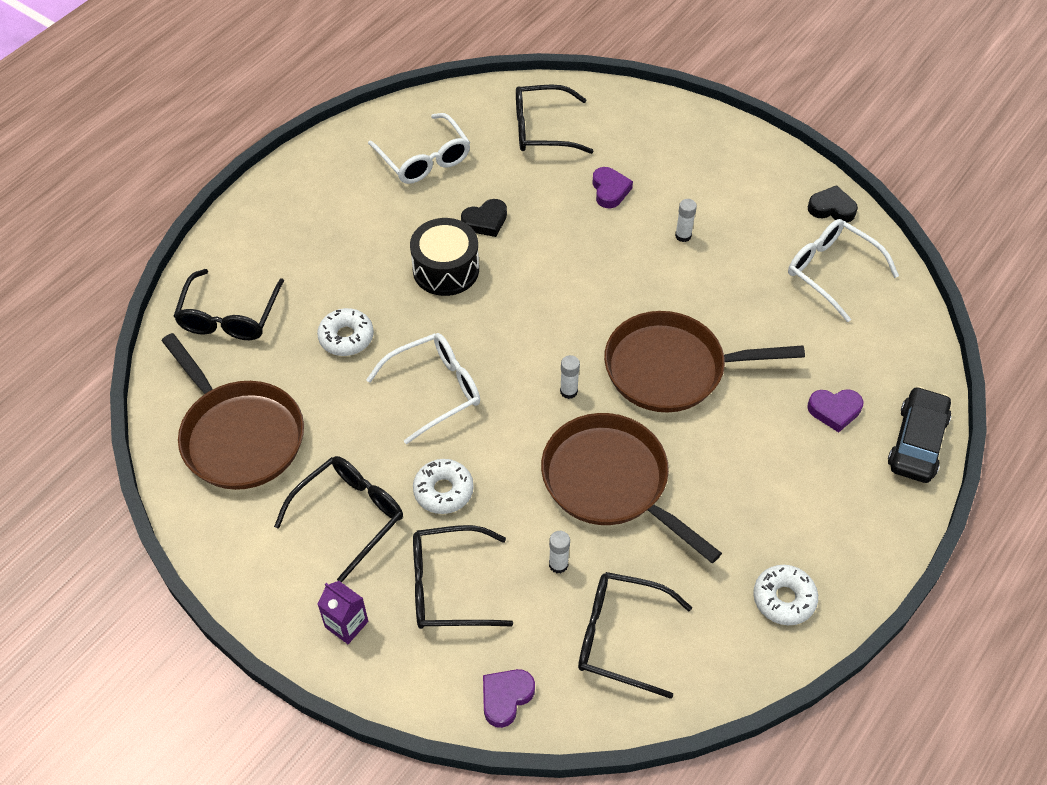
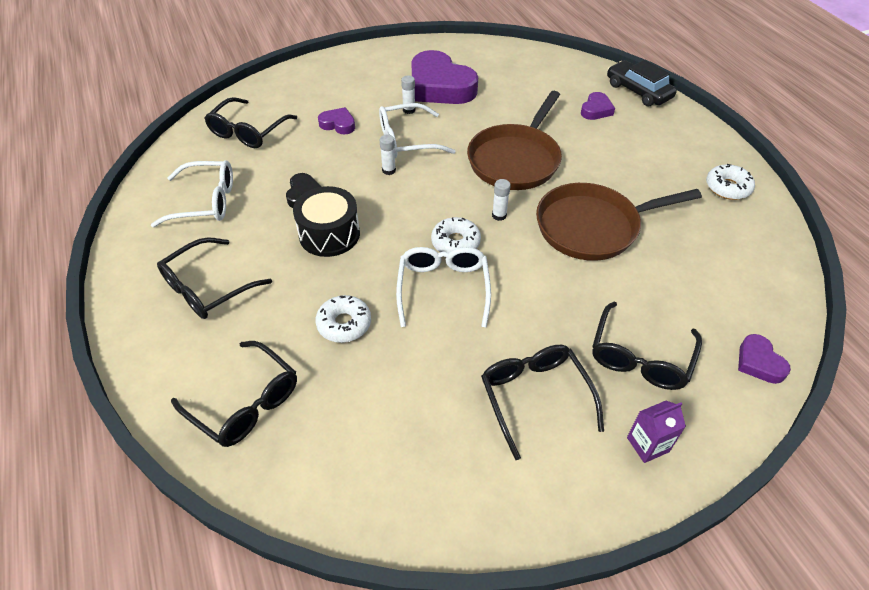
camera: 60 degrees left, 5 degrees down
brown pan [162,333,304,490] -> none
white donut [413,459,474,514] -> white donut moved to [431,217,481,253]
white glue stick [549,531,570,574] -> white glue stick moved to [380,135,396,175]
black glasses [578,572,692,699] -> black glasses moved to [157,237,272,319]
white glasses [788,219,899,322] -> white glasses moved to [379,103,455,158]
black heart [808,185,858,222] -> none
none -> purple heart [411,50,478,104]

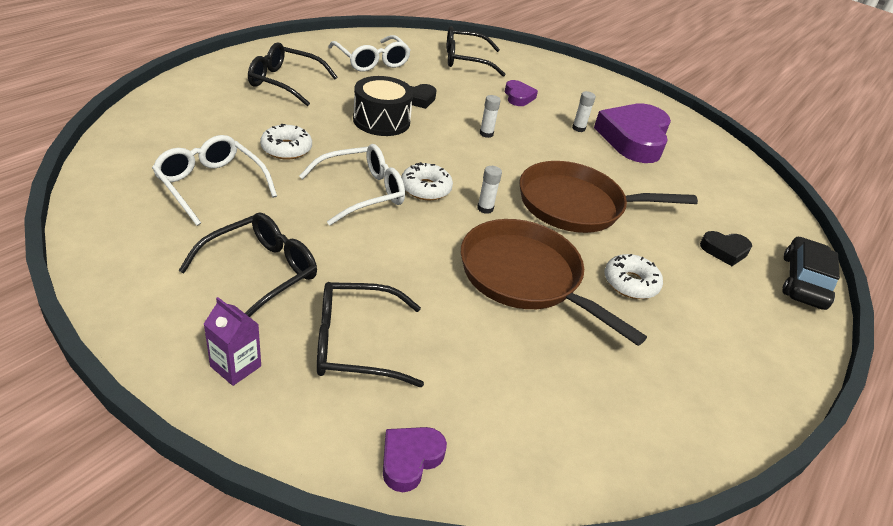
camera: 55 degrees right, 10 degrees down
black glasses [171,341,297,447] -> none
white glasses [379,103,455,158] -> white glasses moved to [152,135,277,226]
purple heart [581,92,615,120] -> black heart [700,231,752,266]
white donut [706,164,755,200] -> white donut moved to [605,254,663,299]

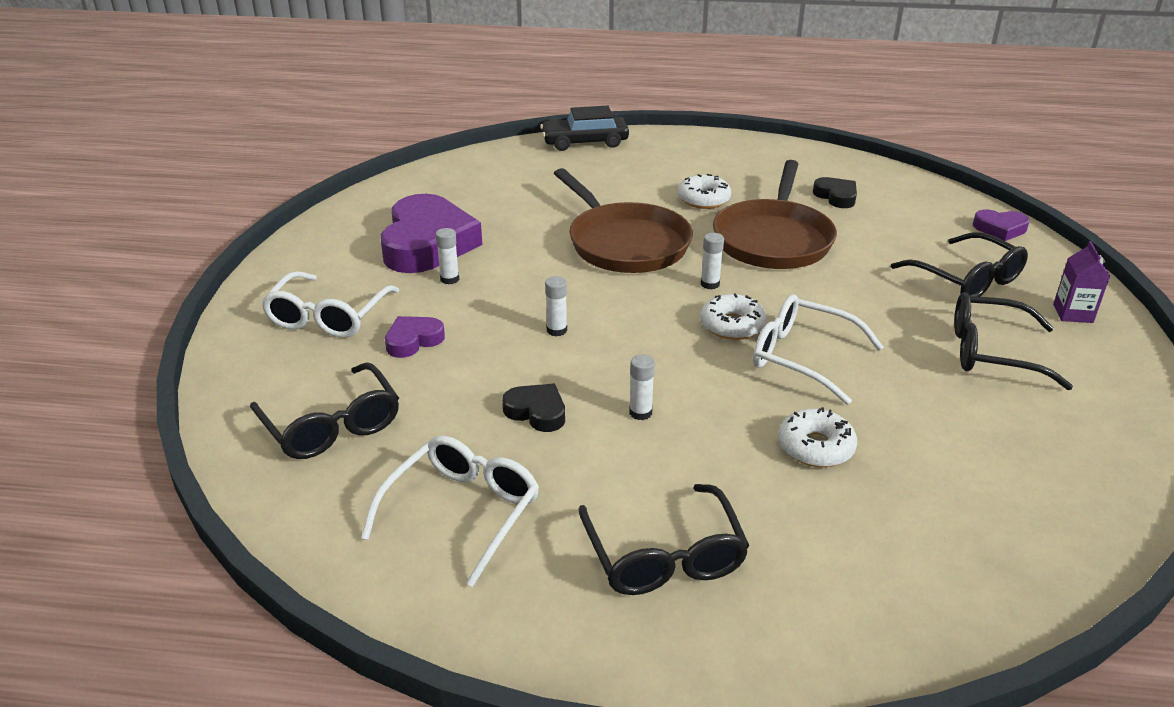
camera: 115 degrees left, 5 degrees down
white glasses [152,135,277,226] -> white glasses moved to [261,271,399,338]
black drum [353,76,414,136] -> white glue stick [629,354,655,420]
purple heart [594,104,671,163] -> purple heart turned 75 degrees counterclockwise [380,194,482,273]
black heart [700,231,752,266] -> black heart moved to [813,177,857,208]

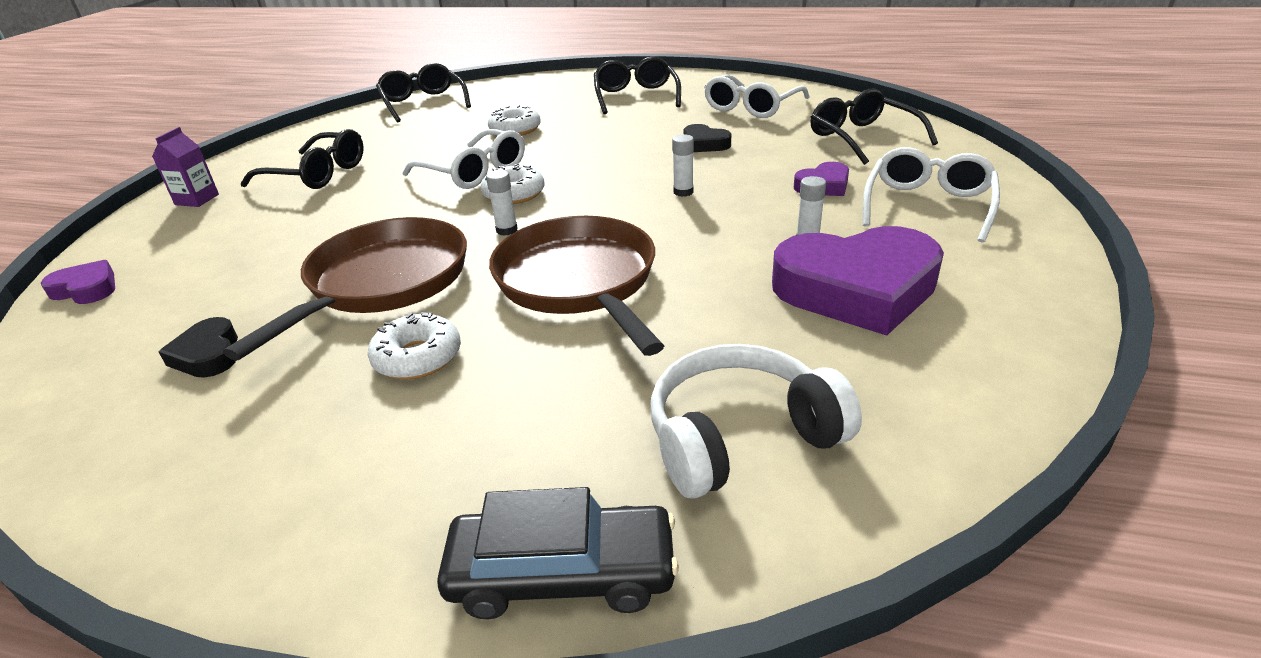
camera: 170 degrees left, 0 degrees up
purple heart [380,194,482,273] -> purple heart turned 105 degrees counterclockwise [772,226,944,336]
white glue stick [629,354,655,420] -> none
black glasses [891,232,1028,297] -> black glasses moved to [376,63,471,122]
none -> white headphones [651,344,862,499]

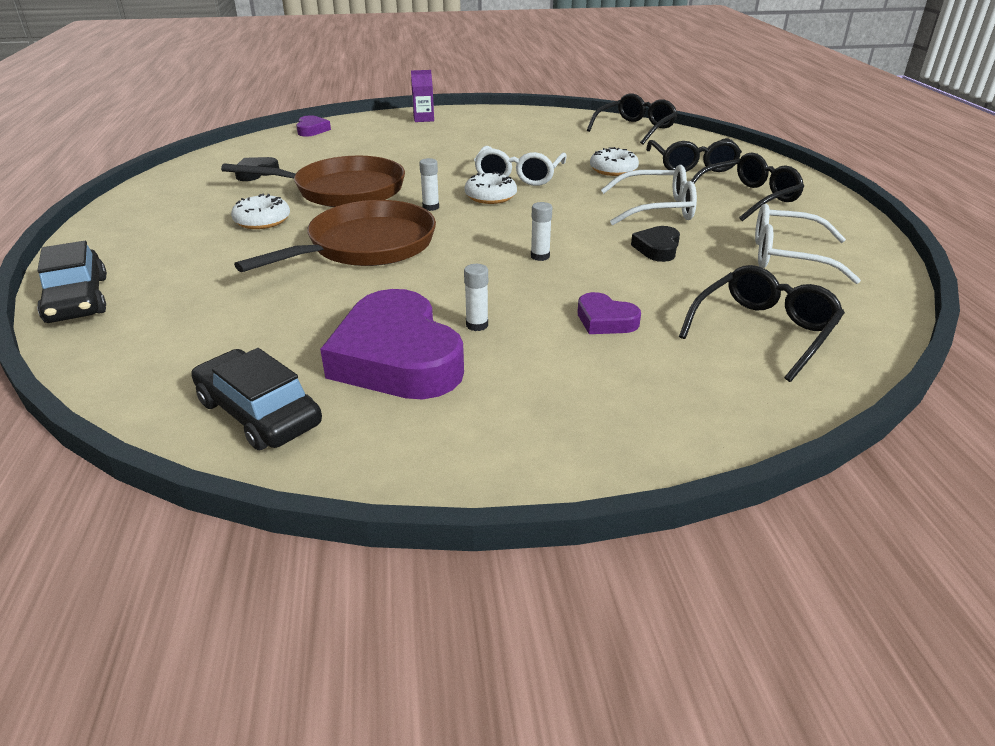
camera: 65 degrees right, 0 degrees up
black glasses [241,129,364,189] -> black glasses moved to [646,138,742,172]
white headphones [651,344,862,499] -> none
white glasses [863,147,1000,243] -> white glasses moved to [601,165,697,225]
none -> black car [192,348,322,450]

